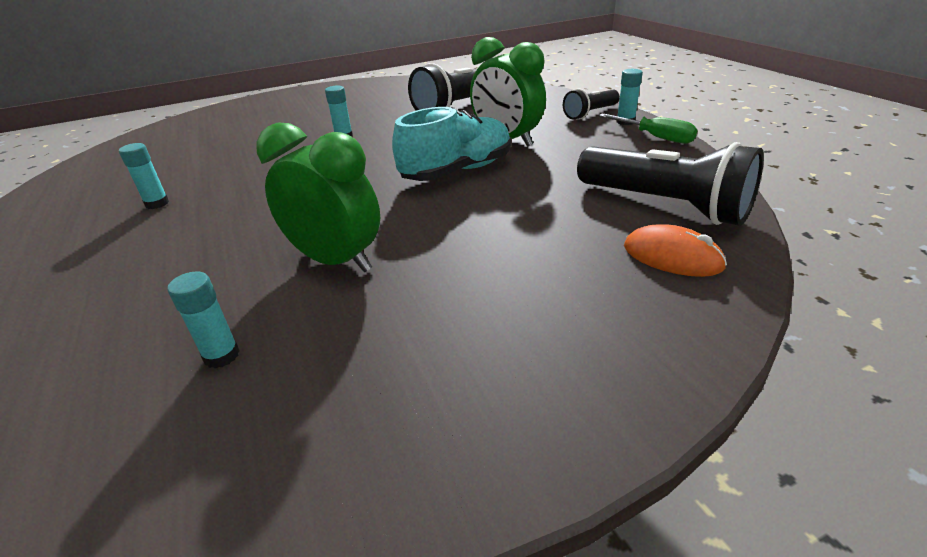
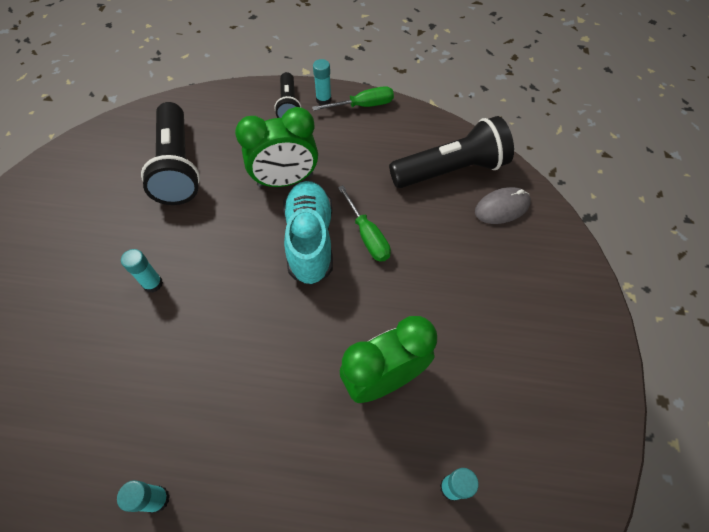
camera: 60 degrees left, 25 degrees up
orange mouse [624,224,727,277] -> grey mouse [475,187,531,224]
none -> green screwdriver [338,185,391,262]

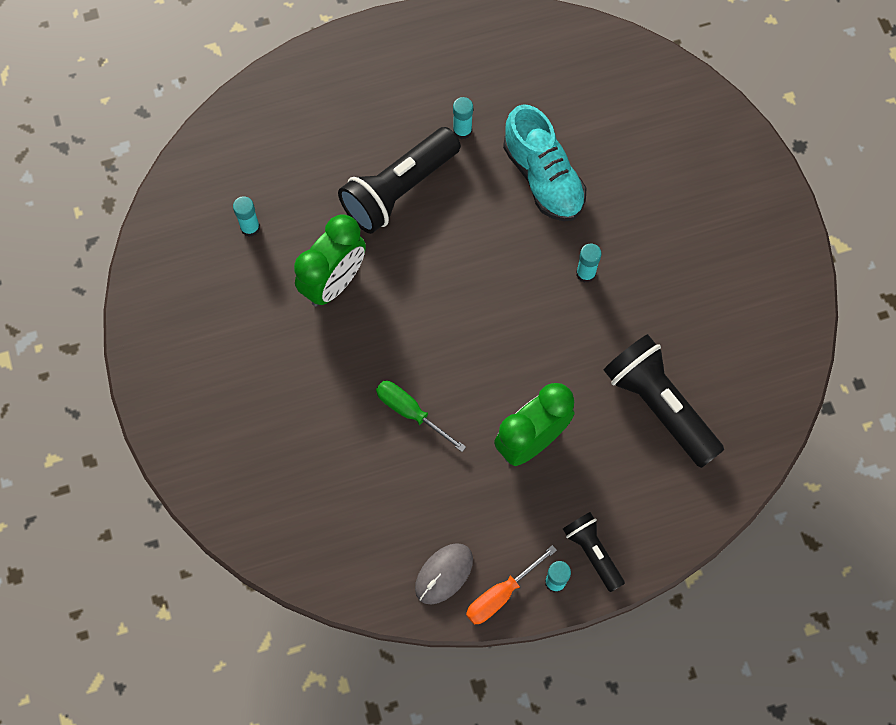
camera: 155 degrees right, 10 degrees up
turquoise shoe [283,181,333,285] -> turquoise shoe moved to [503,104,587,221]
green screwdriver [312,86,394,111] -> orange screwdriver [466,545,557,624]
black flashlight [389,116,514,188] -> black flashlight moved to [338,127,461,234]
grey mouse [475,187,531,224] -> grey mouse moved to [415,543,473,605]

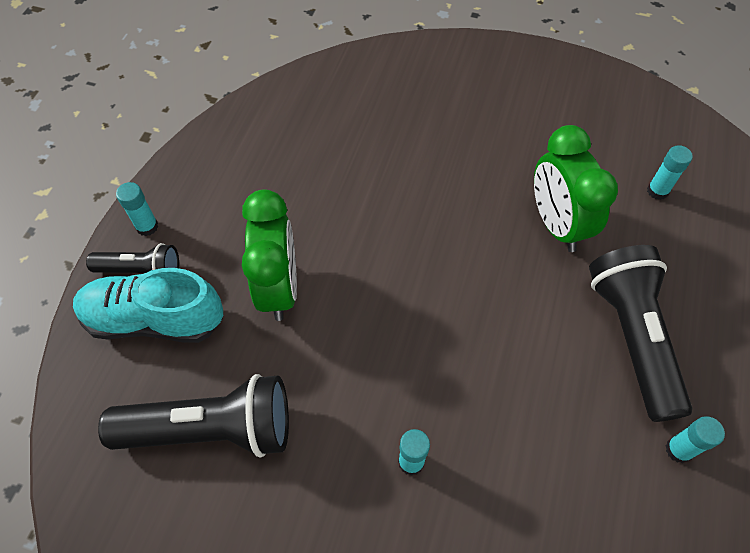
camera: 125 degrees right, 10 degrees down
green screwdriver [376,381,466,452] -> none
grey mouse [415,543,473,605] -> none
orange screwdriver [466,545,557,624] -> none
turquoise shoe [503,104,587,221] -> turquoise shoe moved to [73,268,223,343]

